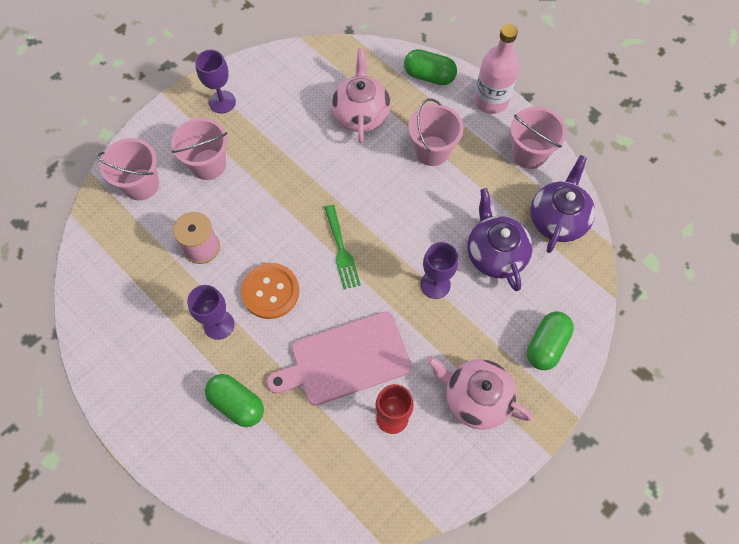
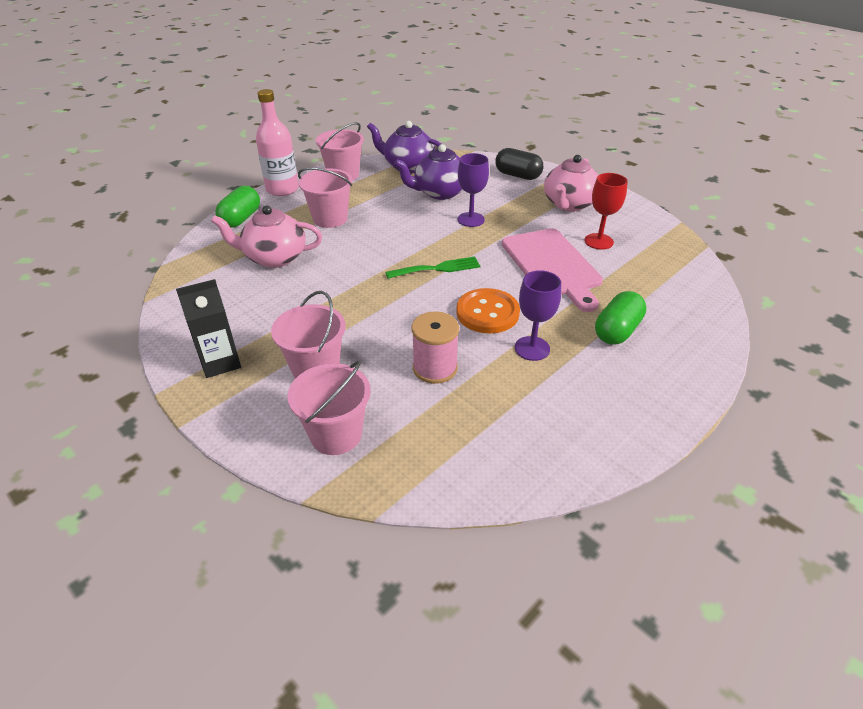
camera: 90 degrees left, 25 degrees down
purple goblet [195,50,236,114] -> black carton [176,279,241,378]
green capsule [527,311,574,370] -> black capsule [495,148,543,180]

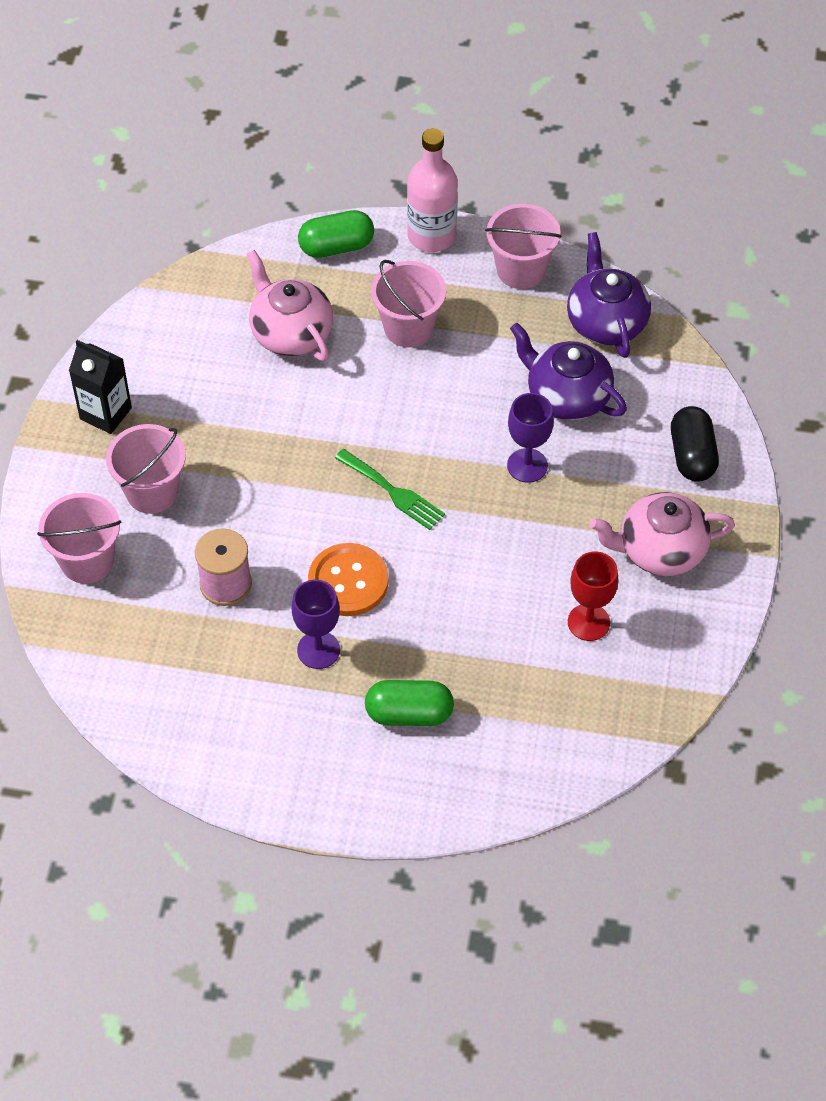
camera: 55 degrees right, 15 degrees up
pink cutting board [502,228,603,312] -> none

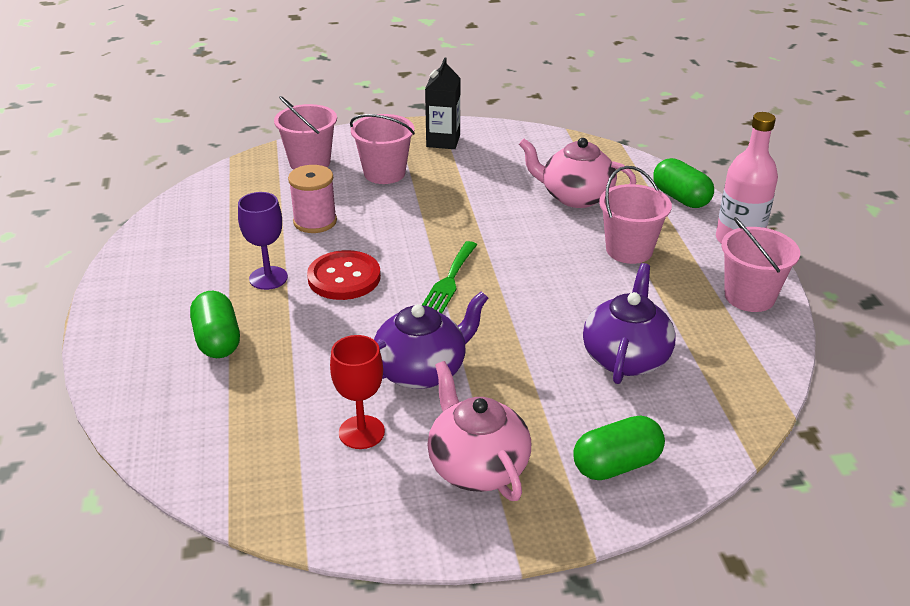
camera: 70 degrees right, 20 degrees down
pink teapot [247,250,333,361] -> pink teapot turned 105 degrees counterclockwise [519,138,636,208]
orange button [308,543,389,616] -> red button [307,250,381,300]
purple goblet [507,393,554,483] -> none
purple teapot [567,232,651,358] -> purple teapot moved to [374,291,488,389]
black capsule [671,406,719,482] -> green capsule [573,415,665,480]

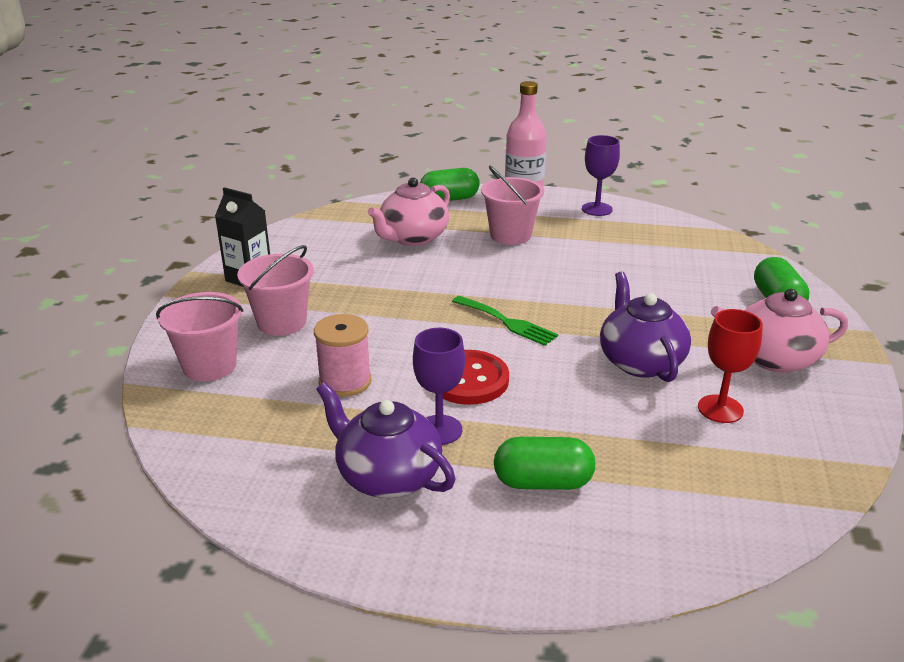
camera: 70 degrees left, 5 degrees down
purple teapot [583,263,676,384] -> purple teapot moved to [316,382,455,498]
pink bucket [721,217,800,312] -> purple goblet [582,135,620,216]

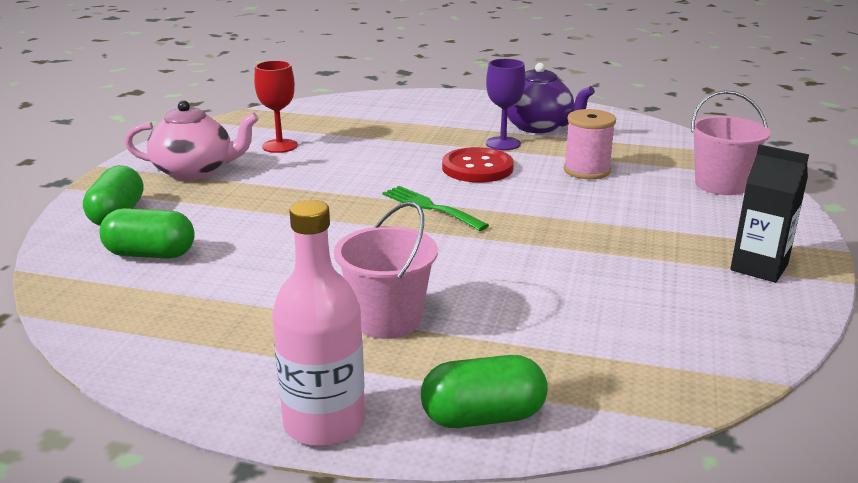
camera: 175 degrees left, 5 degrees down
pink bucket [237,245,314,336] -> none
pink teapot [368,178,450,246] -> none
green capsule [494,437,595,490] -> green capsule moved to [100,208,195,258]
purple goblet [582,135,620,216] -> none
purple teapot [600,271,691,382] -> none

